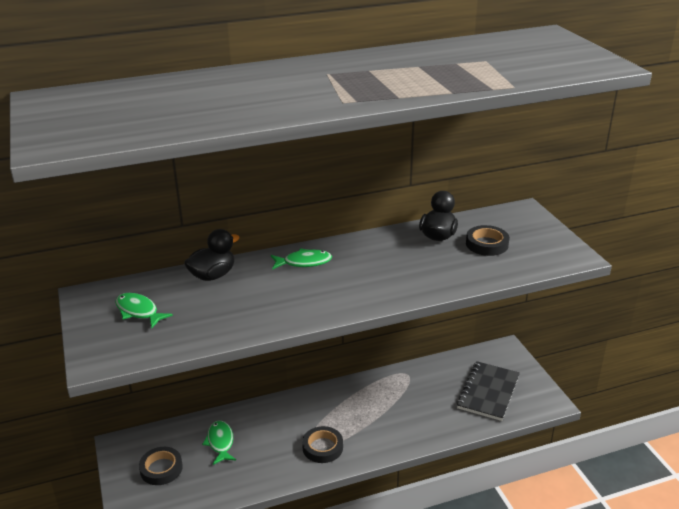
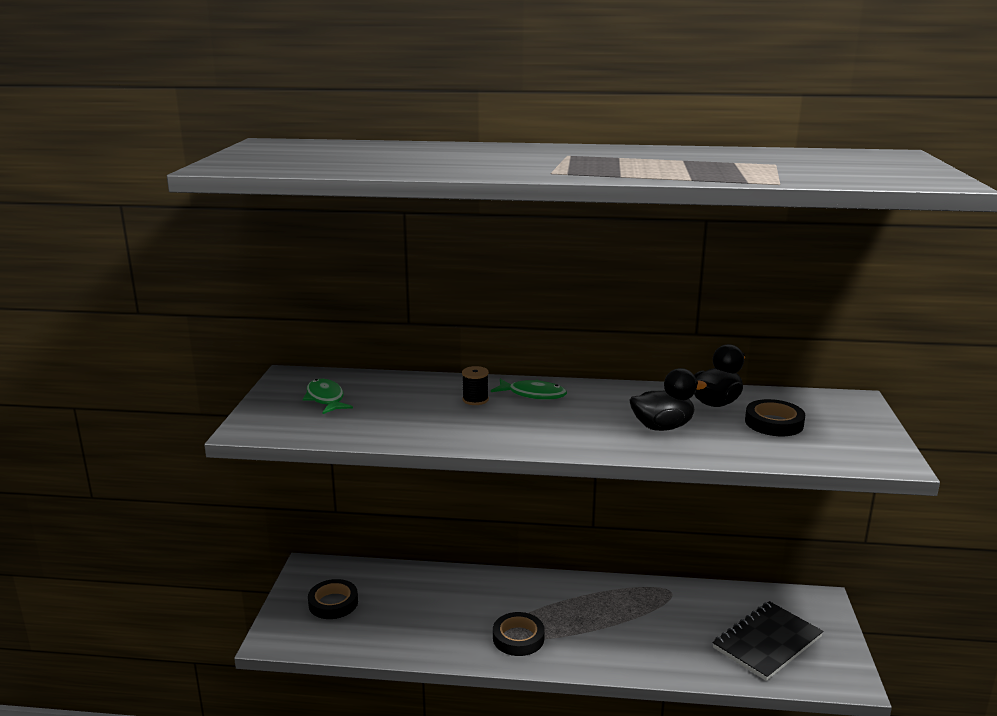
camera: 25 degrees right, 10 degrees down
black duck [184,229,240,281] -> black duck moved to [629,368,707,431]
green fish [202,421,236,465] -> none
none -> black spool [462,366,489,405]

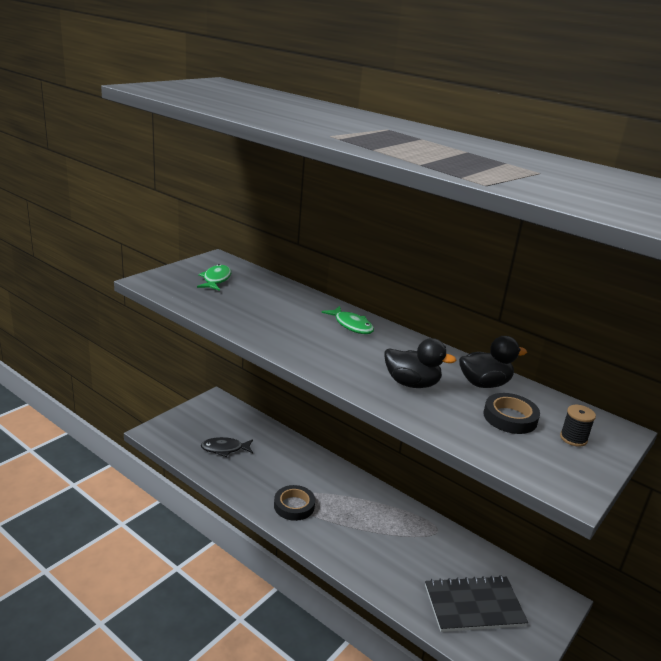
camera: 30 degrees right, 5 degrees up
black tape [308,579,358,619] -> none
black spool [462,366,489,405] -> black spool moved to [560,405,596,447]
none -> black fish [201,437,253,457]

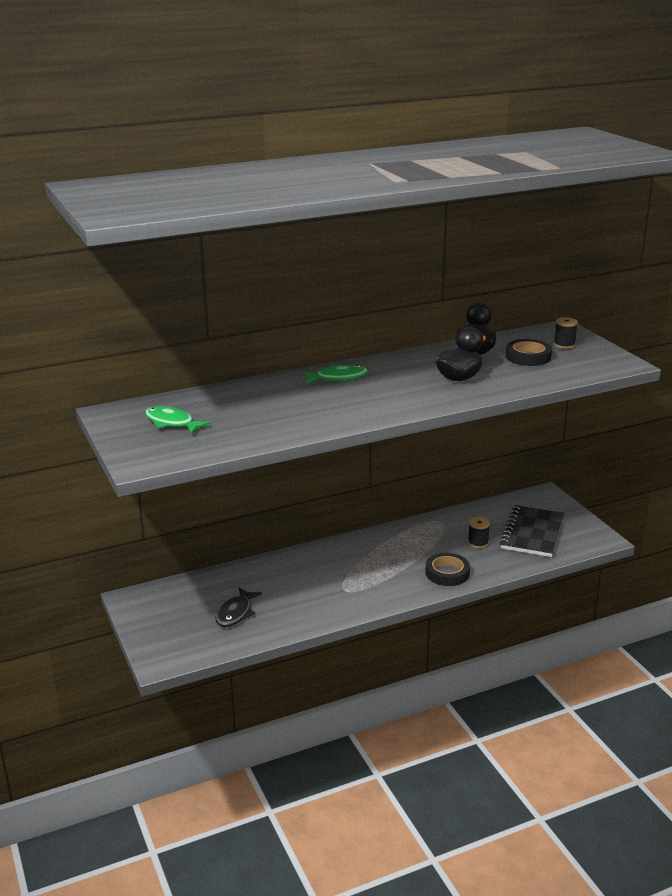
camera: 60 degrees left, 0 degrees up
black tape [274,485,315,521] -> black tape moved to [425,553,470,586]
none -> black spool [468,517,490,548]

